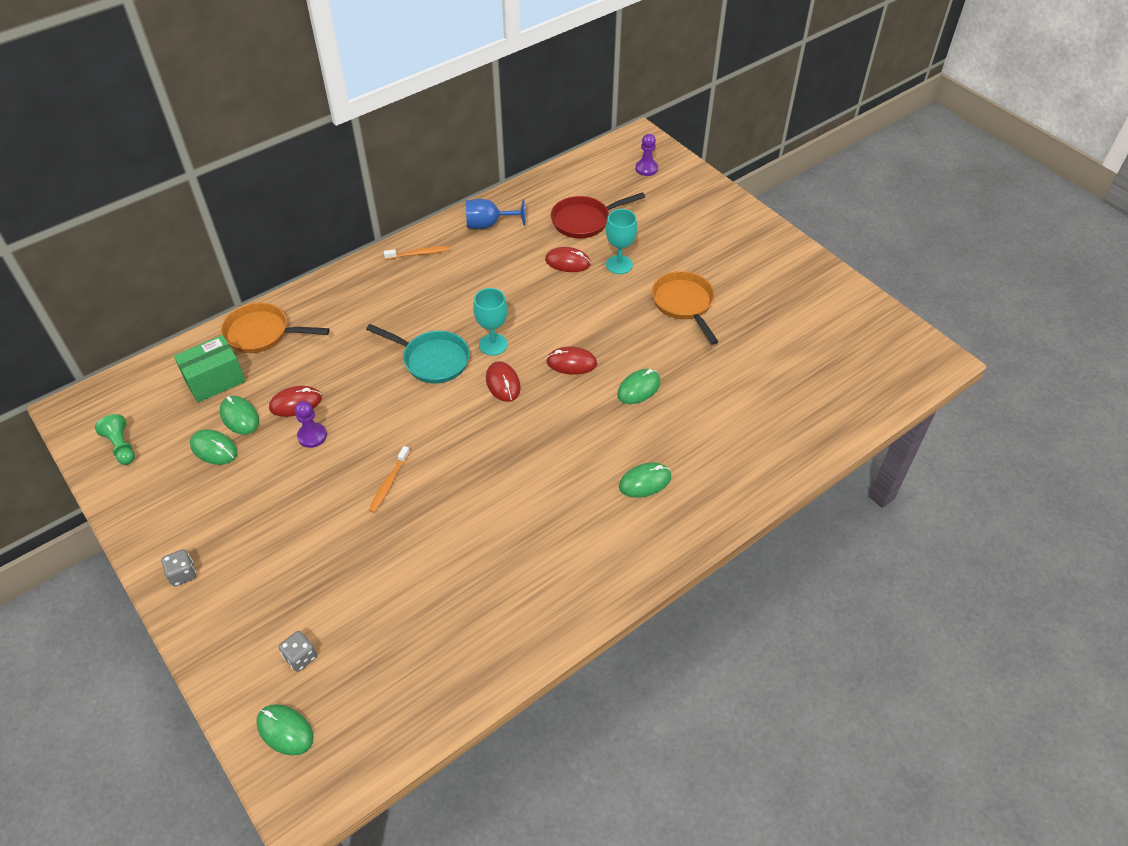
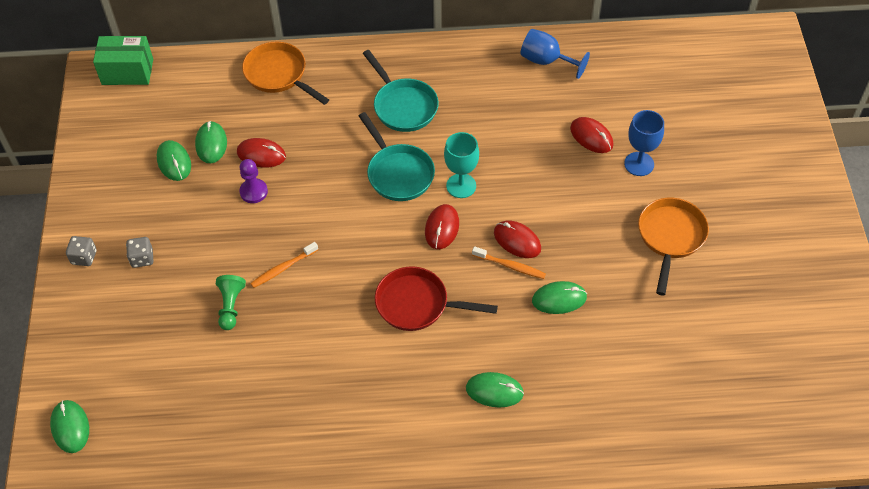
camera: 35 degrees right, 5 degrees up
green pawn [95,414,135,465] -> green pawn moved to [216,275,246,330]
green box [174,335,246,403] -> green box moved to [93,36,153,85]
grey dice [279,631,317,672] -> grey dice moved to [126,237,153,268]
orange toothbrush [384,246,450,260] -> orange toothbrush moved to [472,247,546,279]
red pan [551,192,645,238] -> red pan moved to [375,266,498,331]
turquoise goblet [606,209,637,274] -> blue goblet [624,110,664,176]
purple pawn [635,134,658,176] -> none
none -> turquoise pan [363,50,439,132]

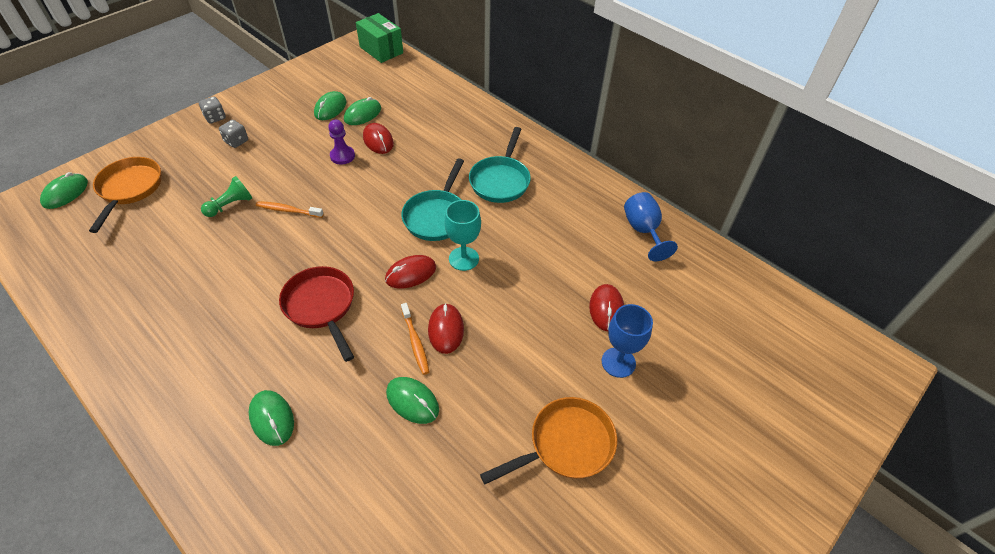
camera: 45 degrees right, 5 degrees down
orange pan [242,42,329,105] -> orange pan moved to [89,157,162,233]

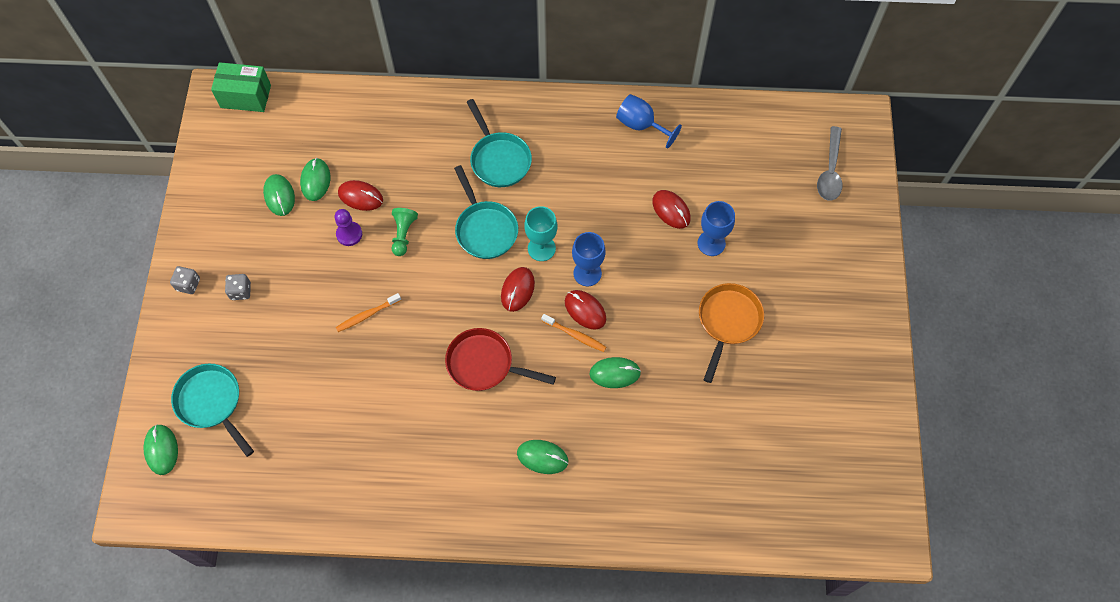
camera: 40 degrees left, 15 degrees up
orange pan [89,157,162,233] -> turquoise pan [171,364,254,457]
green pawn [201,176,252,217] -> green pawn moved to [391,208,418,256]
none -> blue goblet [572,232,606,286]
none -> grey spoon [817,126,842,201]

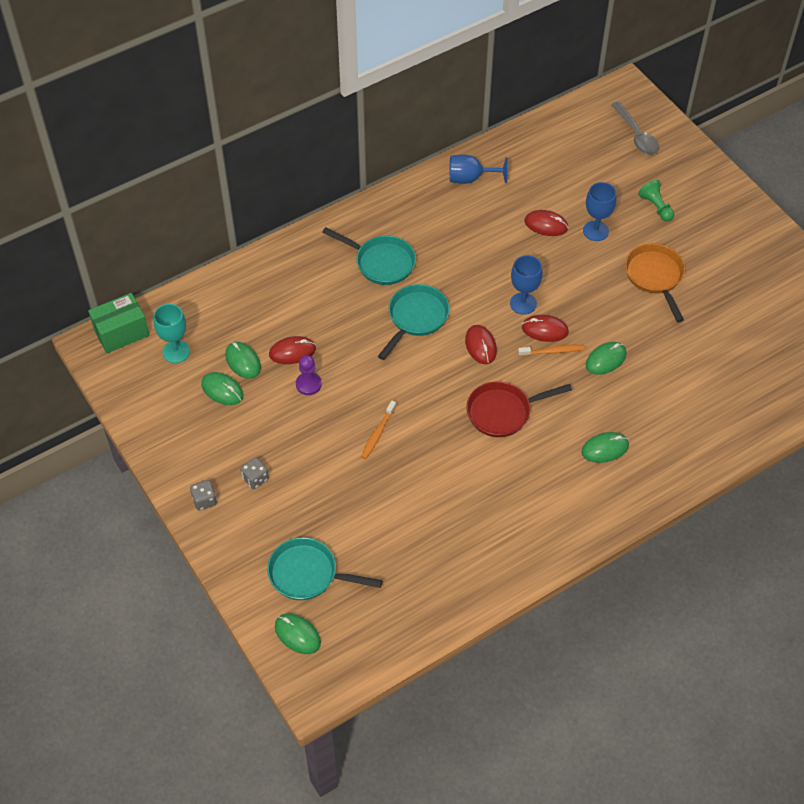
camera: 35 degrees left, 10 degrees down
green pawn [391,208,418,256] -> green pawn moved to [638,180,674,222]
turquoise pan [454,165,518,259] -> turquoise pan turned 90 degrees counterclockwise [378,284,450,360]
turquoise goblet [524,206,557,261] -> turquoise goblet moved to [153,304,190,363]

